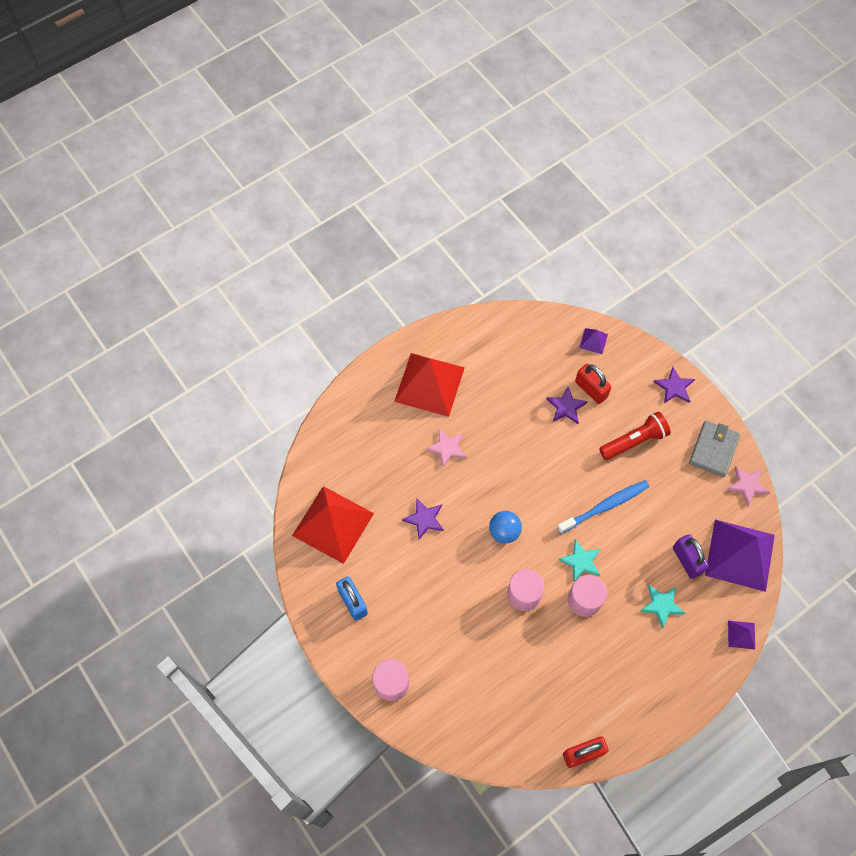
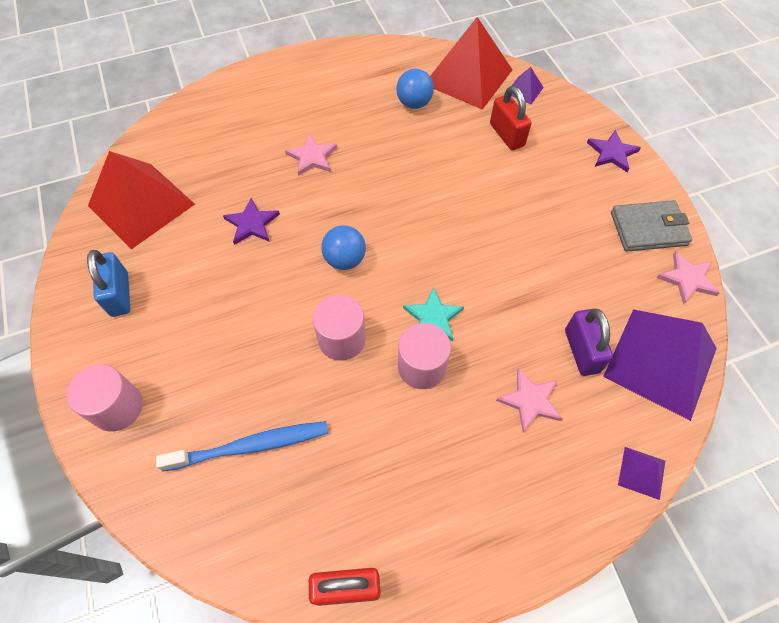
camera: 15 degrees right, 5 degrees down
red pyramid [394,353,465,417] -> red pyramid moved to [430,17,513,110]
purple star [546,387,588,424] -> none
blue toothbrush [557,480,650,534] -> blue toothbrush moved to [156,421,328,472]
red flashlight [599,412,671,460] -> none
turquoise star [640,585,685,629] -> pink star [496,368,562,432]
grey wallet [689,420,740,477] -> grey wallet turned 45 degrees clockwise [611,200,692,252]
none -> blue ball [396,69,434,109]

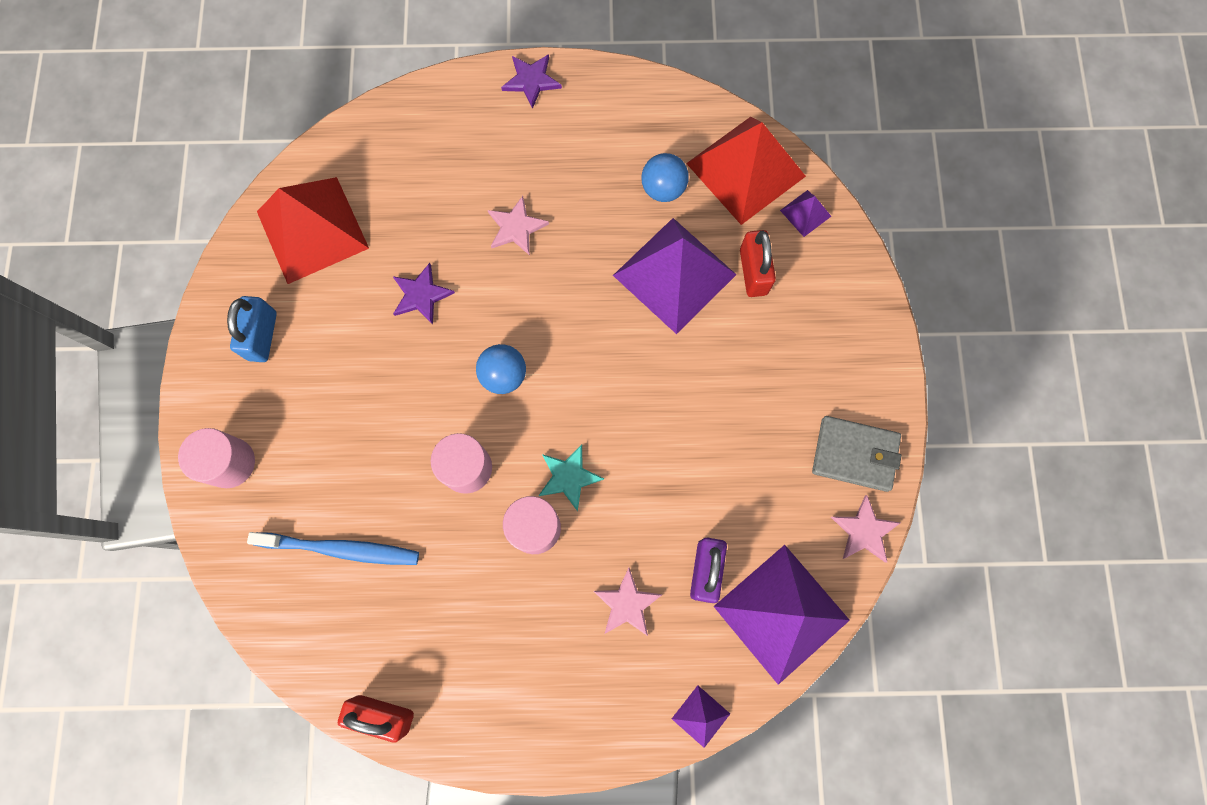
camera: 20 degrees right, 15 degrees up
purple star [587,130,641,173] -> purple star moved to [501,54,562,109]
none -> purple pyramid [613,218,737,334]

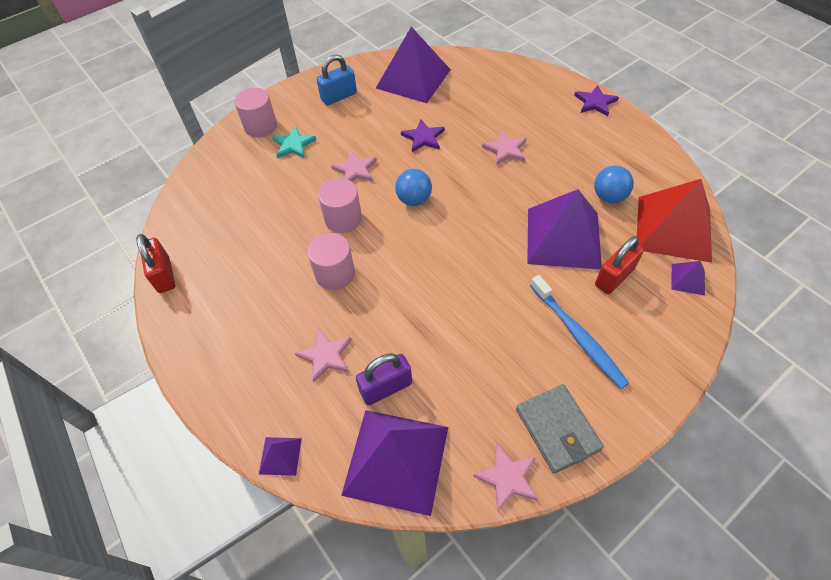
camera: 55 degrees right, 20 degrees down
blue toothbrush [247,532,419,565] -> blue toothbrush moved to [530,275,629,389]
red pyramid [257,177,369,284] -> purple pyramid [376,27,451,103]
turquoise star [538,444,604,511] -> turquoise star moved to [272,126,317,159]
none -> pink star [331,150,377,182]

